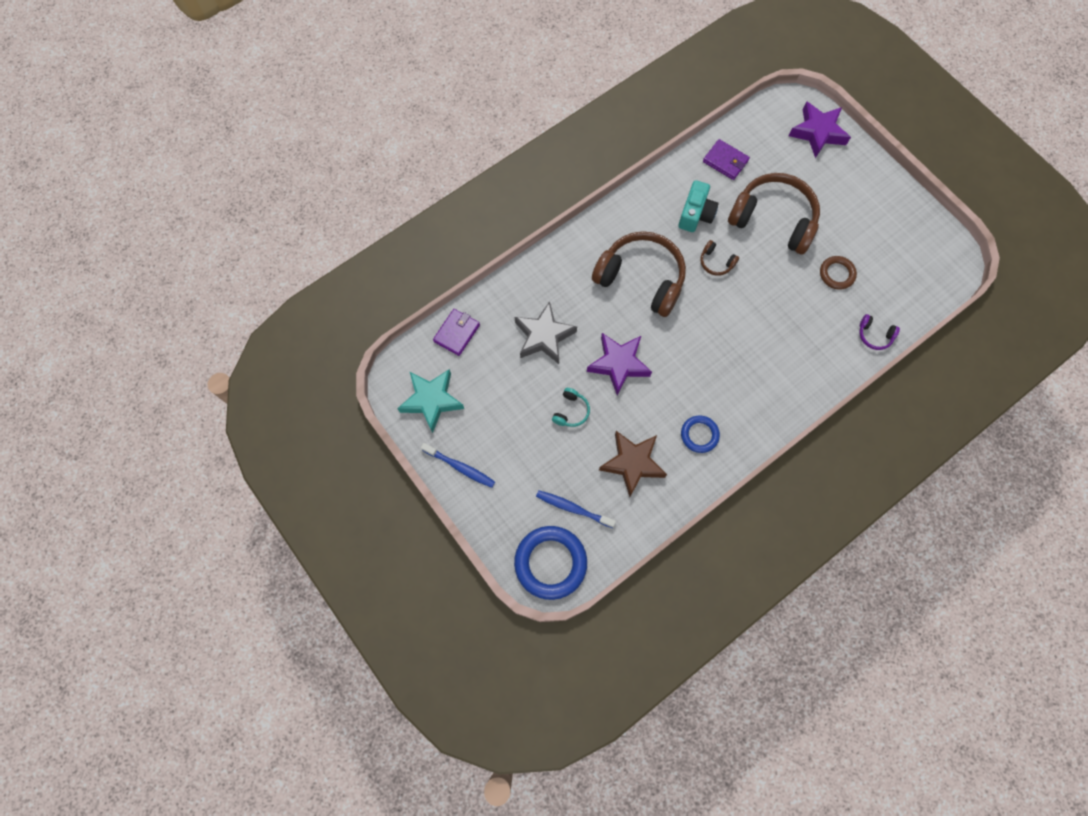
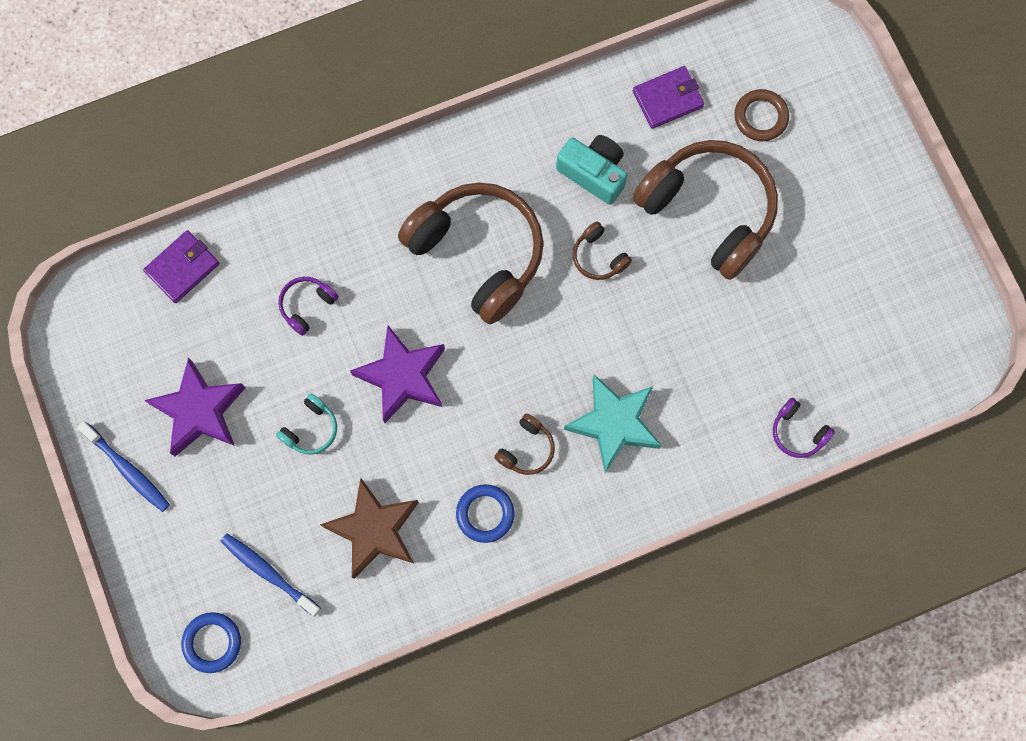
camera: 15 degrees right, 5 degrees up
turquoise star [397,369,464,433] -> turquoise star moved to [564,375,662,473]
blue ring [514,526,587,600] -> blue ring [181,612,241,673], size x0.56
grey star [515,301,577,364] -> purple headphones [278,277,339,336]
turquoise camera [678,180,719,232] -> turquoise camera turned 90 degrees counterclockwise [556,135,627,205]
purple wallet [703,139,750,180] -> purple wallet turned 75 degrees counterclockwise [633,66,704,129]
purple star [789,101,851,158] -> purple star moved to [144,358,246,456]
brown ring [820,256,857,290] -> brown ring moved to [734,89,789,141]
none -> brown headphones [494,414,555,475]

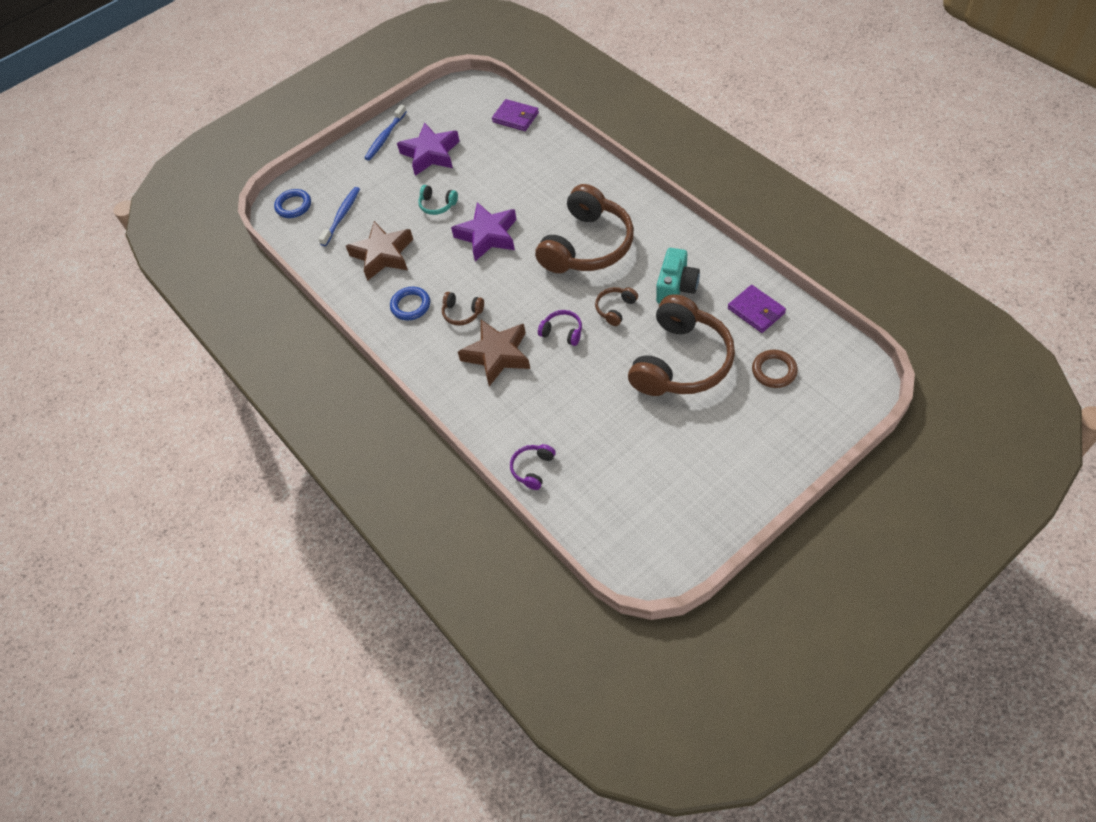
camera: 80 degrees right, 20 degrees down
purple headphones [278,277,339,336] -> purple headphones moved to [538,310,582,346]
turquoise star [564,375,662,473] -> brown star [458,320,530,386]

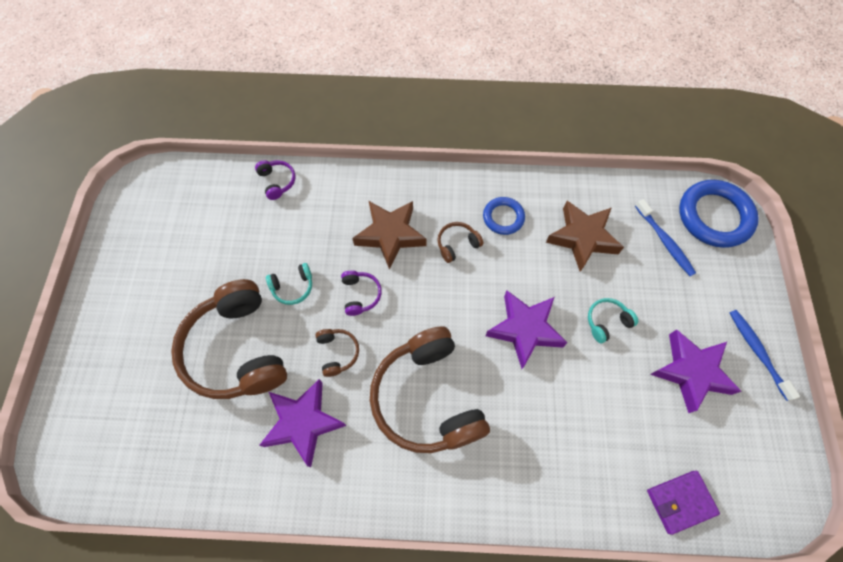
camera: 125 degrees right, 10 degrees up
blue ring [274,189,311,218] -> blue ring [679,180,759,248], size x1.79
purple headphones [538,310,582,346] -> purple headphones turned 75 degrees counterclockwise [341,270,382,316]
turquoise camera [656,248,700,304] -> purple star [259,379,347,467]
purple wallet [728,285,786,333] -> none
brown ring [752,350,798,388] -> none
none -> turquoise headphones [266,263,312,305]

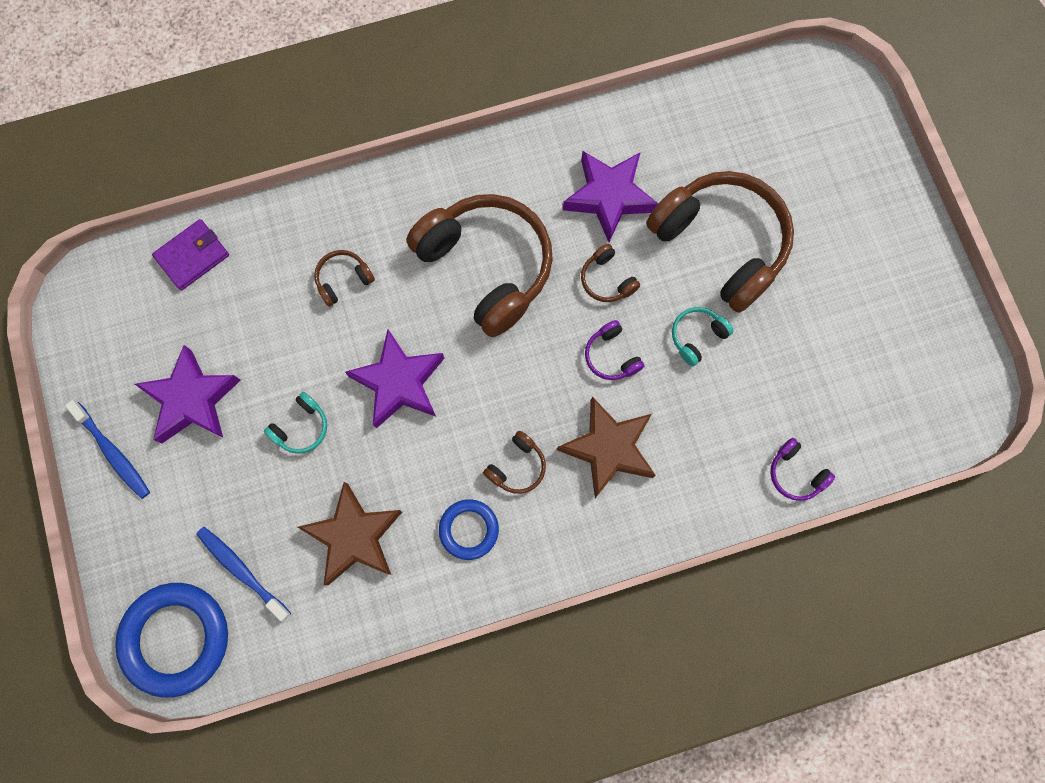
camera: 160 degrees right, 10 degrees up
none -> brown headphones [314,250,375,307]

